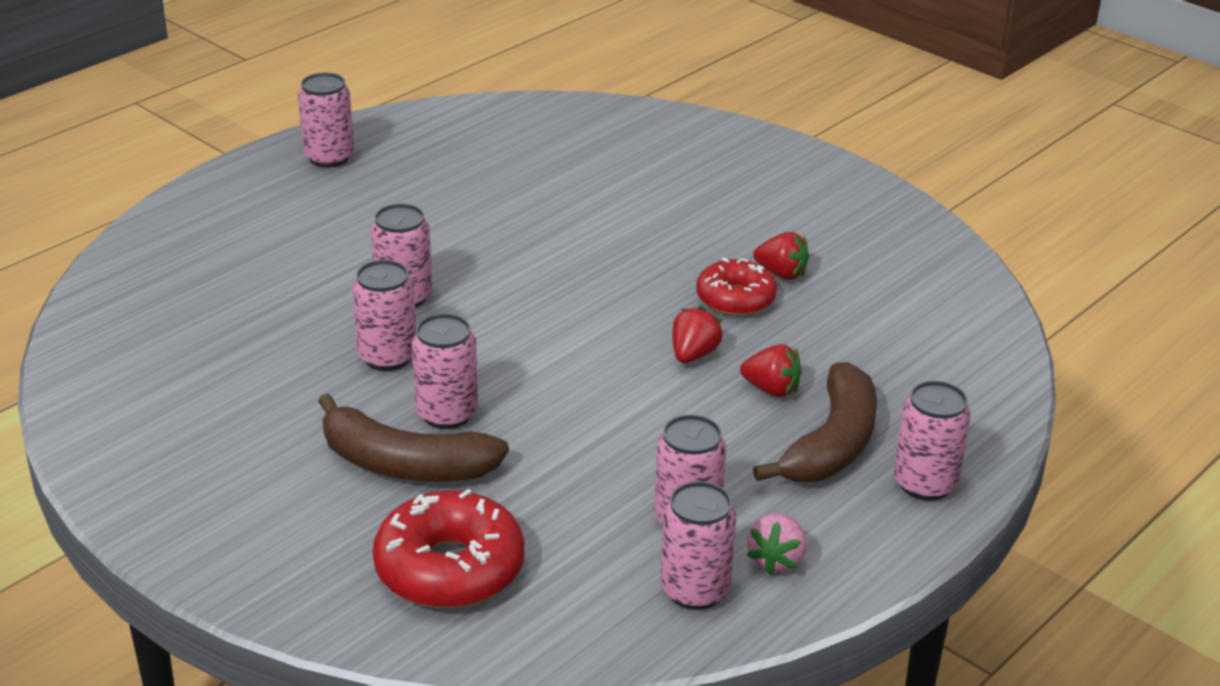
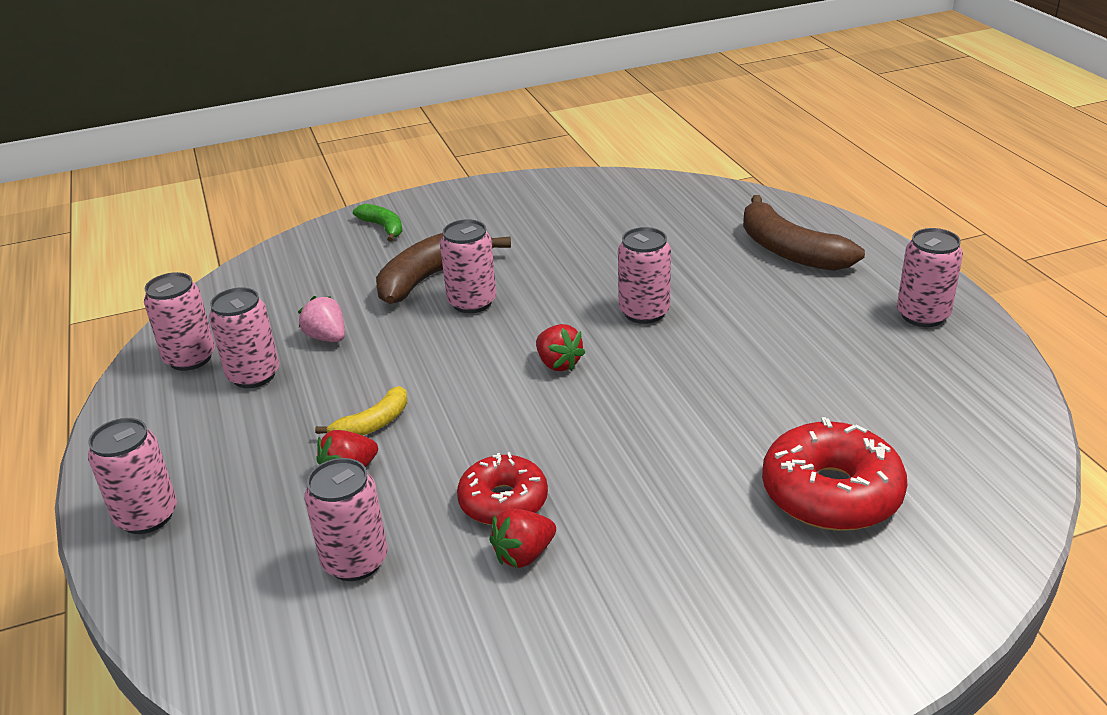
camera: 120 degrees right, 0 degrees up
pink can [352,260,416,371] -> pink can moved to [304,458,388,581]
red donut [373,489,524,608] -> red donut moved to [762,417,907,531]
red strawberry [673,306,723,363] -> red strawberry moved to [536,324,585,371]
pink strawberry [747,513,806,575] -> pink strawberry moved to [298,296,345,342]
brown banana [753,362,877,482] -> brown banana moved to [743,195,865,271]
none -> yellow banana [315,386,407,436]
none -> green banana [353,204,403,242]

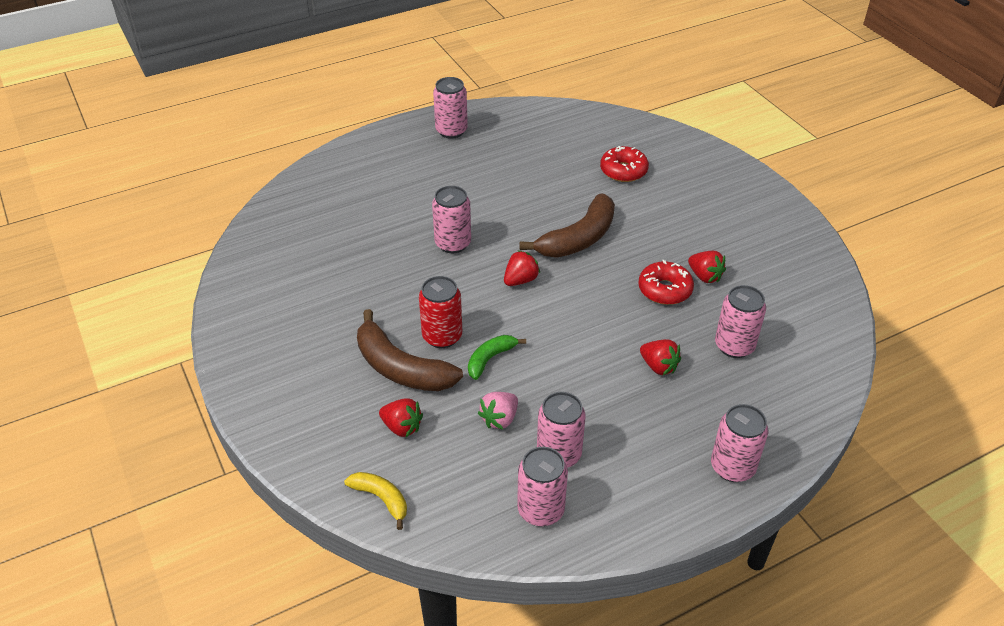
camera: 100 degrees left, 10 degrees up
yellow banana [315,386,407,436] -> yellow banana moved to [344,472,407,530]
green banana [353,204,403,242] -> green banana moved to [468,335,526,380]
pink can [440,219,496,313] -> red can [419,276,462,348]
brown banana [743,195,865,271] -> brown banana moved to [520,193,615,258]
red donut [762,417,907,531] -> red donut [600,146,649,182], size x0.66
none -> red strawberry [379,398,423,437]

